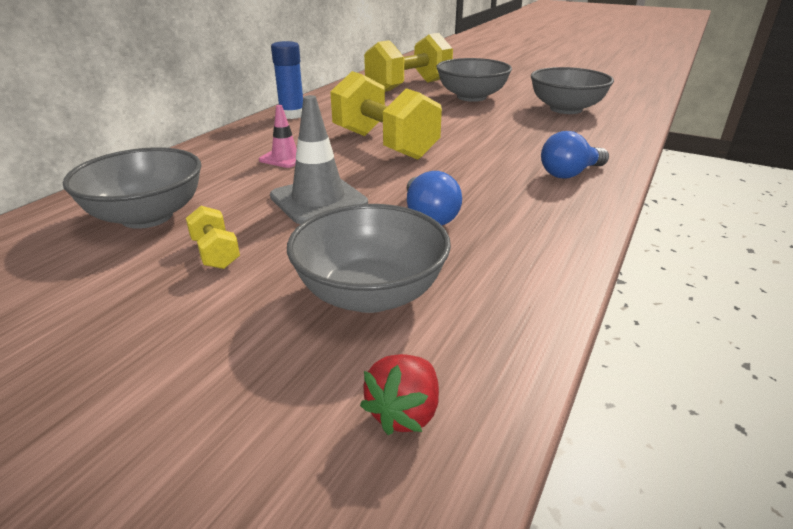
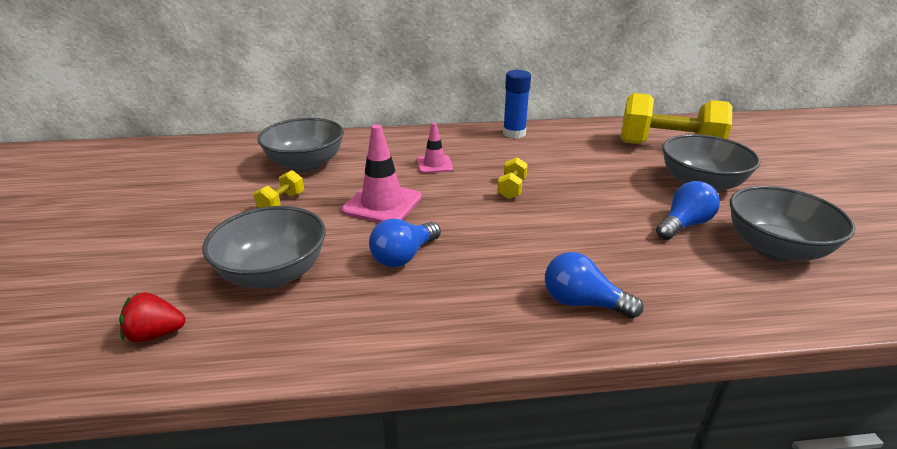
camera: 55 degrees right, 0 degrees up
grey traffic cone [270,95,368,224] -> pink traffic cone [342,124,422,223]
yellow dumbbell [330,71,442,160] -> yellow dumbbell [497,157,528,199], size x0.43
none -> blue light bulb [656,181,720,240]

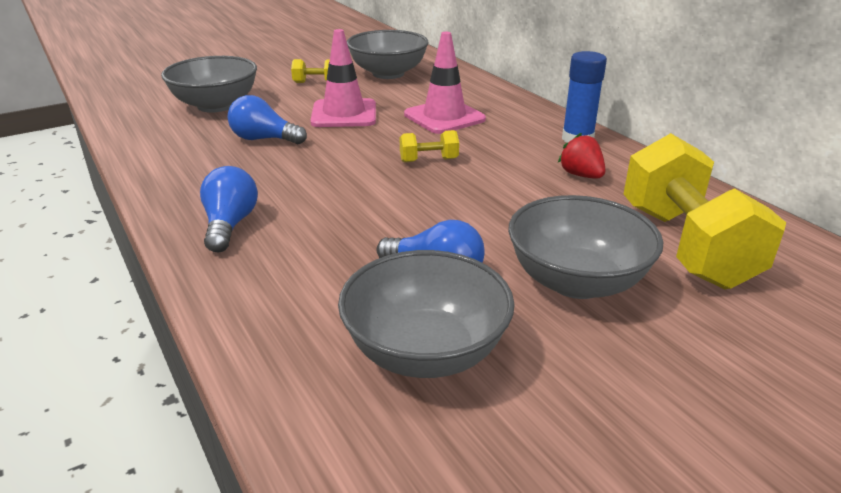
camera: 65 degrees right, 0 degrees up
red strawberry [119,292,185,342] -> red strawberry moved to [558,133,606,179]
pink traffic cone [417,123,453,173] -> pink traffic cone [404,32,486,134], size x1.66

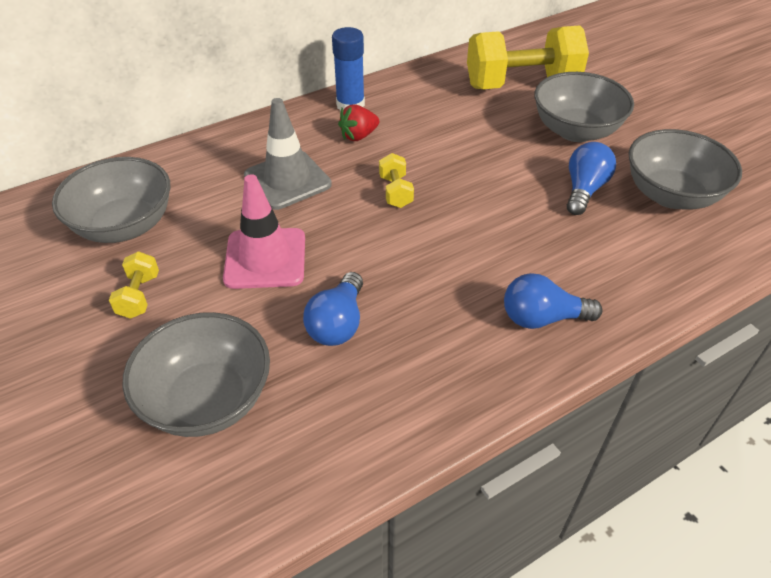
camera: 90 degrees left, 15 degrees up
pink traffic cone [404,32,486,134] -> grey traffic cone [244,98,332,210]
red strawberry [558,133,606,179] -> red strawberry moved to [338,105,379,141]

